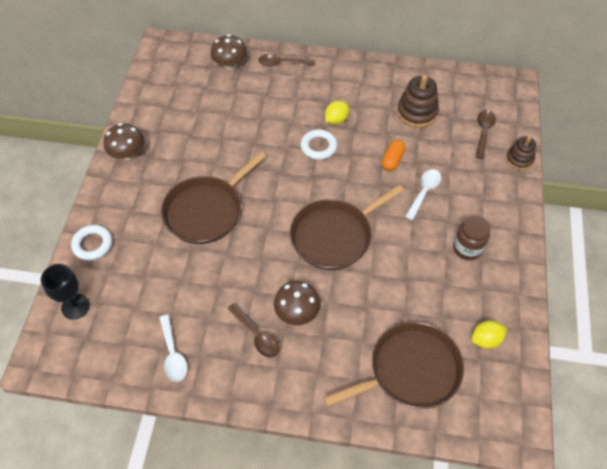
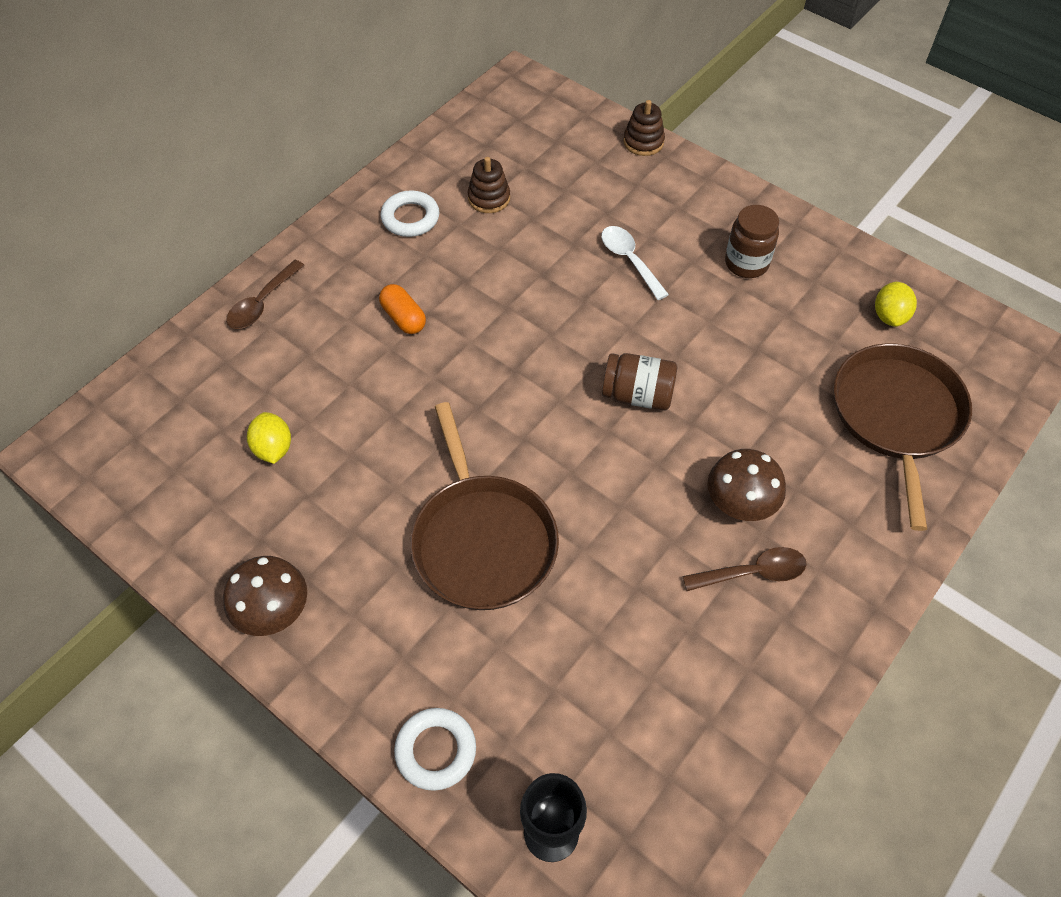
camera: 60 degrees left, 0 degrees up
white spoon [159,315,187,382] -> none
brown mushroom [211,34,247,70] -> none
brown pan [290,184,404,270] -> brown jar [602,353,677,411]
white ring [300,129,337,160] -> white ring moved to [381,190,439,237]
yellow lemon [325,101,349,124] -> yellow lemon moved to [247,412,291,464]
orange capsule [382,140,405,171] -> orange capsule moved to [379,284,426,334]
brown stacking toy [397,75,439,128] -> brown stacking toy [468,157,510,213], size x0.64
brown spoon [476,110,496,159] -> none

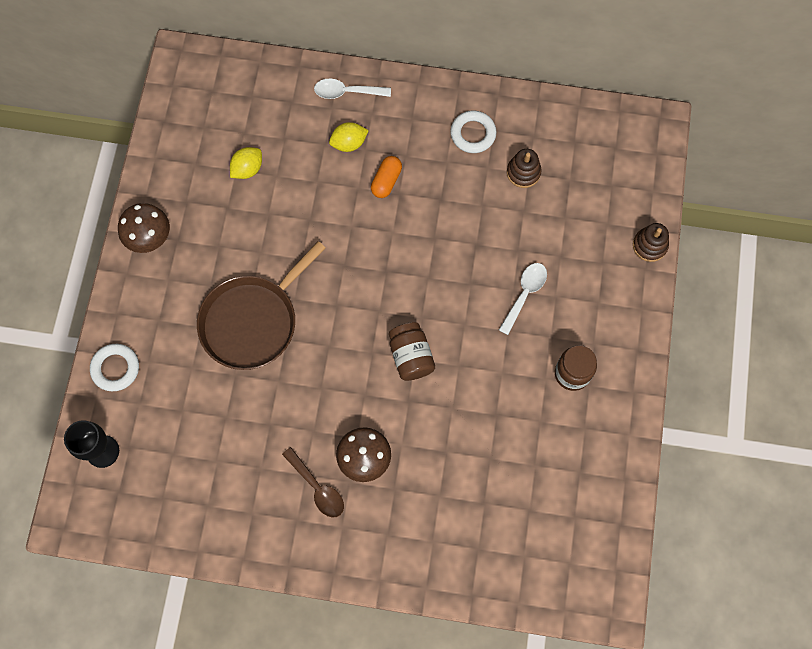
camera: 60 degrees right, 15 degrees up
brown spoon [226,260,305,329] -> white spoon [314,79,391,99]
brown pan [834,343,972,531] -> none
yellow lemon [875,282,917,327] -> yellow lemon moved to [329,122,369,152]

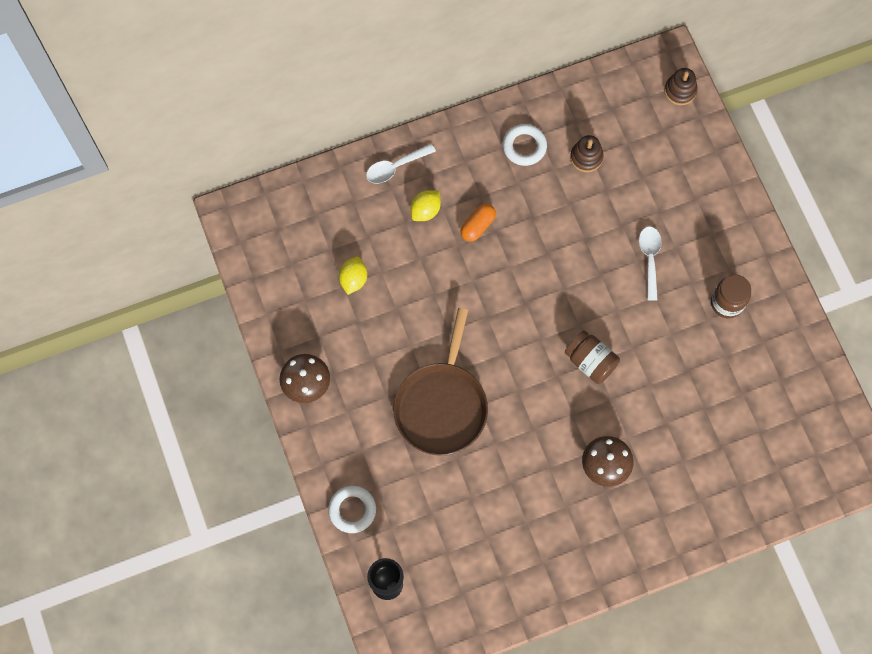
camera: 30 degrees left, 0 degrees up
brown spoon [282,447,344,518] -> none
orange capsule [371,156,402,198] -> orange capsule turned 45 degrees clockwise [461,204,496,242]
brown stacking toy [633,223,669,262] -> brown stacking toy moved to [664,68,698,105]

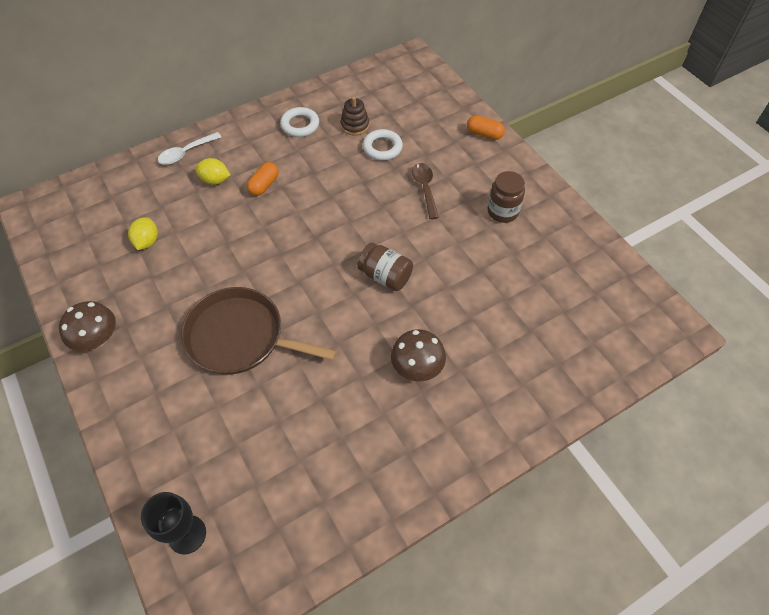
camera: 10 degrees left, 15 degrees down
white ring [328,486,376,533] -> white ring moved to [363,129,403,161]
brown pan [393,308,488,456] -> brown pan turned 105 degrees clockwise [181,287,337,374]
yellow lemon [411,190,441,221] -> yellow lemon turned 75 degrees clockwise [195,158,230,185]
white spoon [639,226,662,301] -> brown spoon [412,163,439,219]
brown stacking toy [664,68,698,105] -> none
none -> orange capsule [467,115,505,140]

